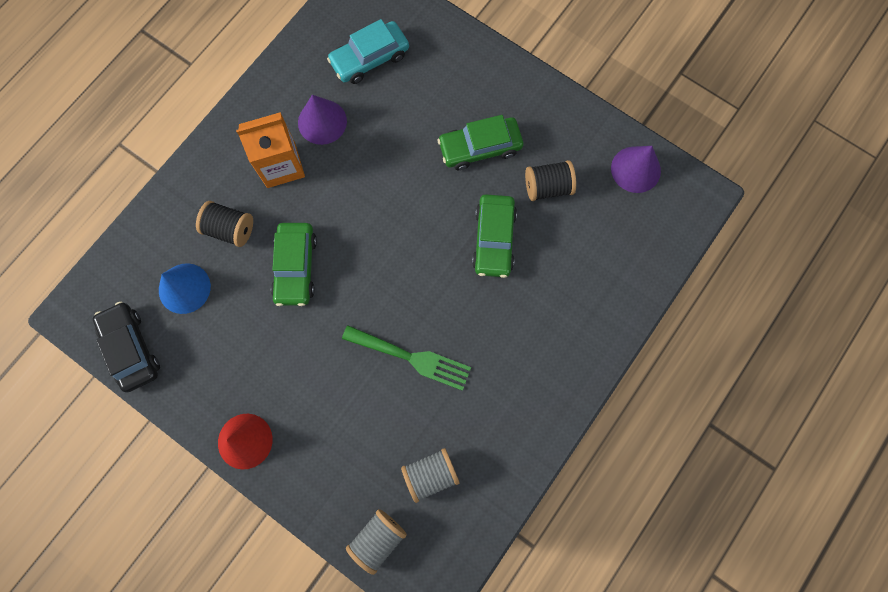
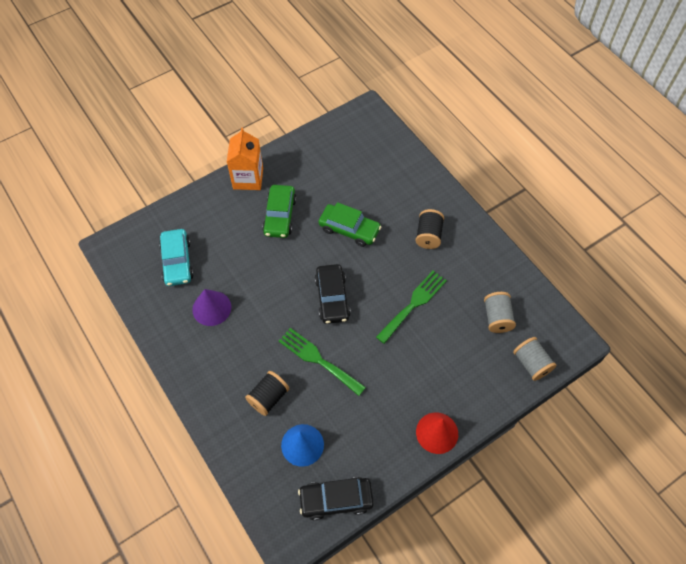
camera: 70 degrees left, 15 degrees down
orange carton [236,112,305,188] -> orange carton moved to [227,127,263,190]
green car [271,223,317,306] -> green fork [279,328,366,396]
black spool [525,160,576,201] -> black spool moved to [416,209,444,249]
purple cone [611,146,661,193] -> none
none -> black car [315,264,351,324]

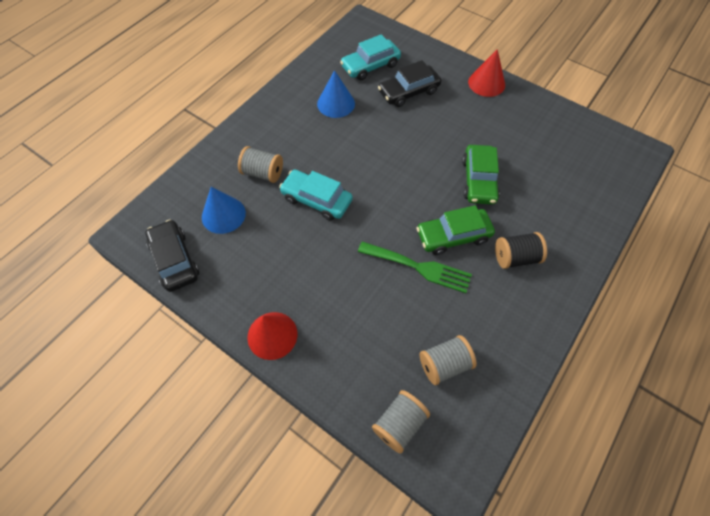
camera: 70 degrees right, 0 degrees up
purple cone [192,289,231,326] -> blue cone [317,70,355,118]
orange carton [227,127,263,190] -> red cone [468,49,505,97]
black spool [245,371,289,416] -> grey spool [238,146,283,183]
green car [262,185,297,238] -> green car moved to [417,205,495,255]
green fork [279,328,366,396] -> turquoise car [279,170,353,221]
black car [315,264,351,324] -> black car moved to [378,60,441,107]

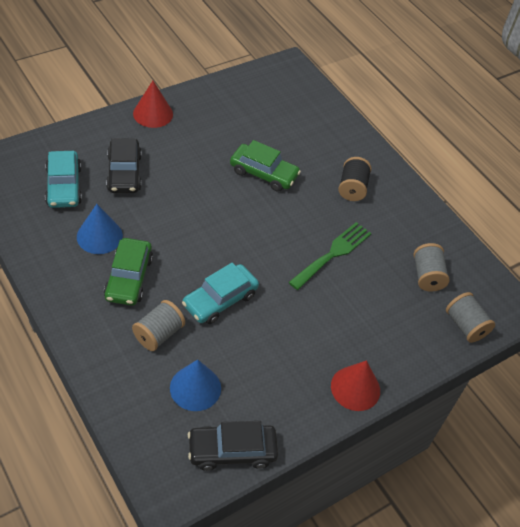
camera: 75 degrees left, 10 degrees down
green car [417,205,495,255] -> green car moved to [104,238,153,306]

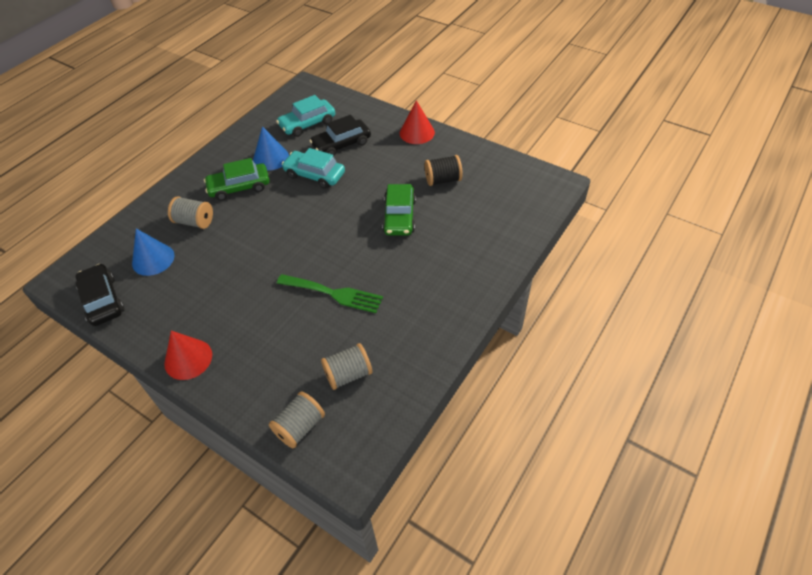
camera: 75 degrees right, 0 degrees up
turquoise car [182,263,259,324] -> turquoise car moved to [282,148,345,189]
black spool [338,157,371,201] -> black spool moved to [425,155,463,186]

